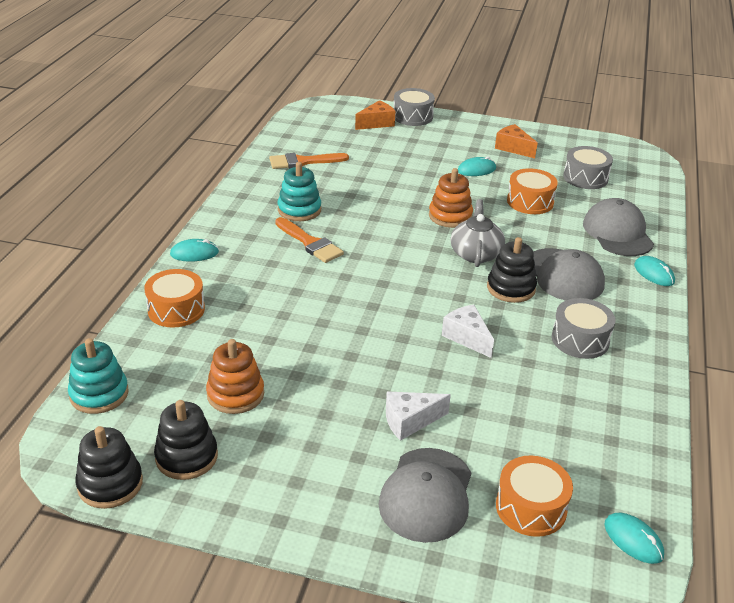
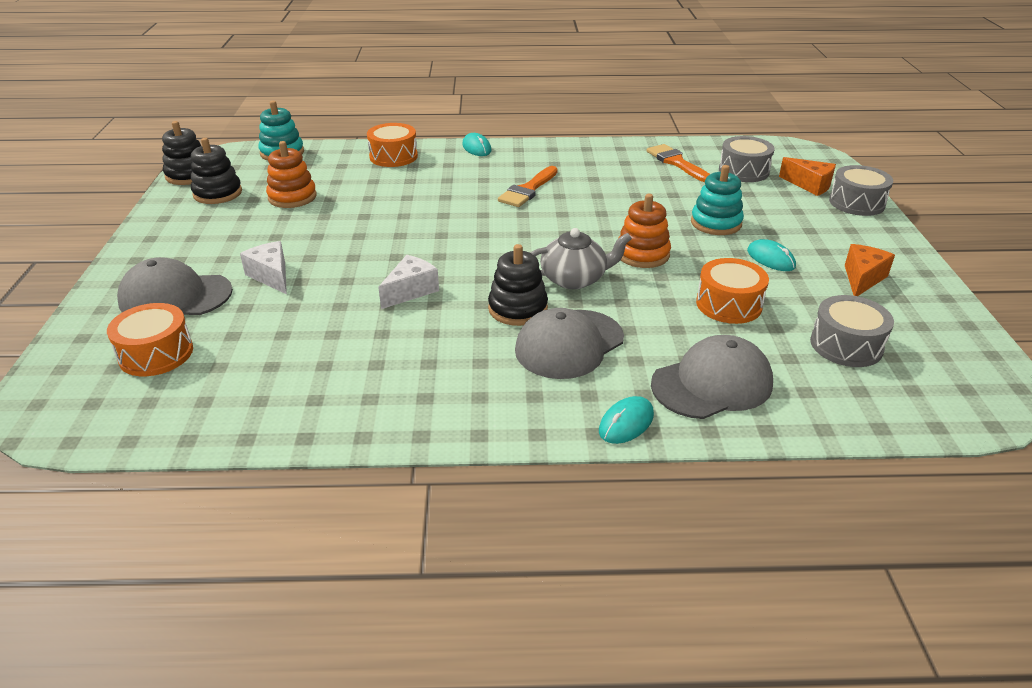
camera: 75 degrees right, 0 degrees up
turquoise stacking toy [277,162,321,221] -> turquoise stacking toy moved to [691,165,744,235]
grey drum [552,298,615,359] -> grey drum moved to [719,136,775,182]
turquoise mouse [604,513,664,564] -> none

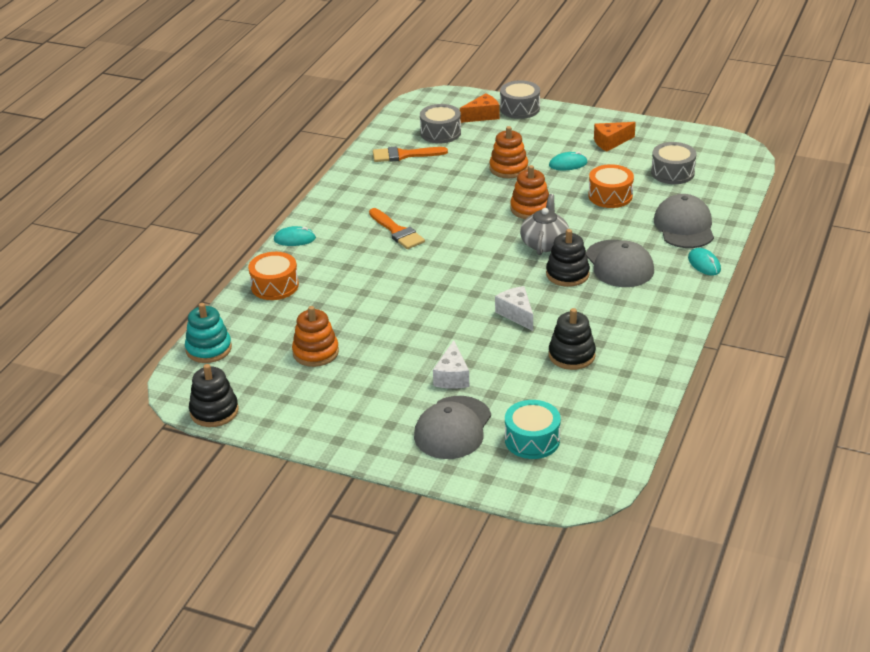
camera: 65 degrees left, 0 degrees up
orange drum [107,303,193,376] -> turquoise drum [505,400,561,459]
black stacking toy [191,138,242,204] -> black stacking toy moved to [549,308,596,370]
white cheese [240,241,287,294] -> white cheese turned 75 degrees counterclockwise [433,340,469,389]
turquoise stacking toy [691,165,744,235] -> orange stacking toy [489,126,528,178]
orange cheese [845,244,895,296] -> orange cheese turned 75 degrees counterclockwise [594,122,636,152]

